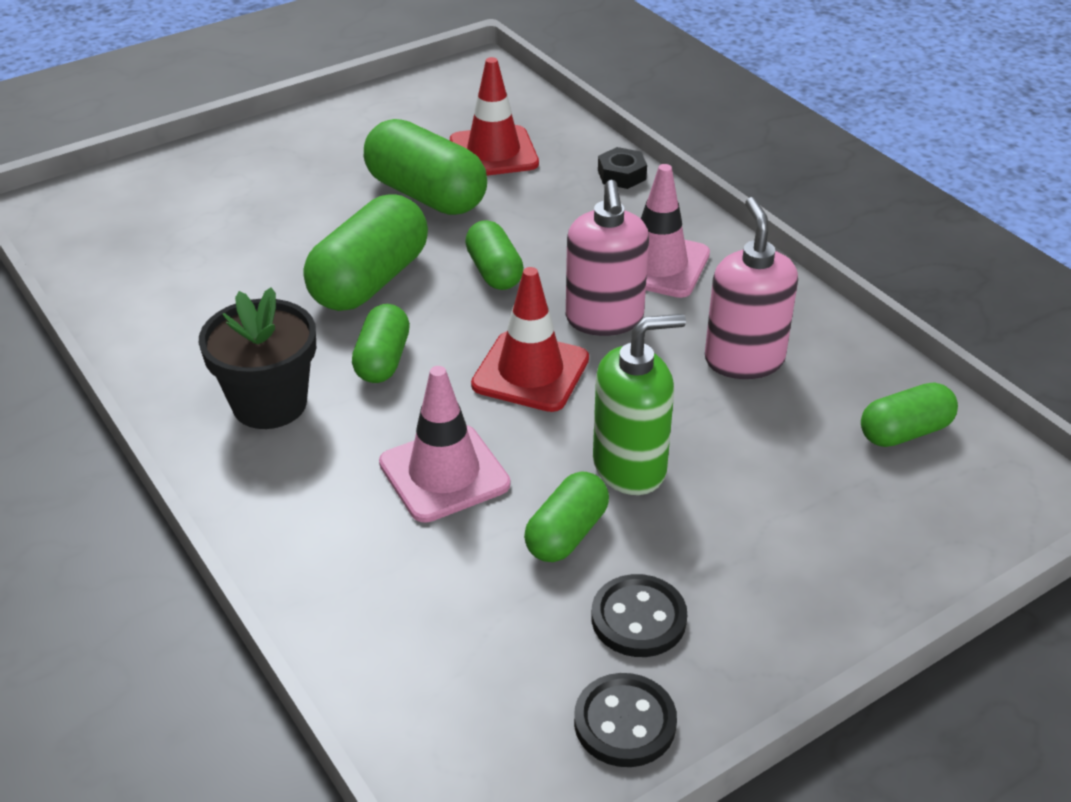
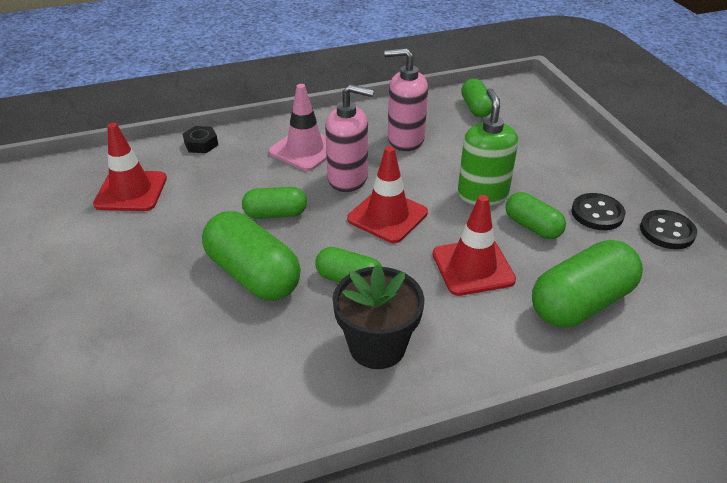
camera: 75 degrees left, 0 degrees up
green capsule [364,119,487,215] -> green capsule moved to [532,240,643,327]
pink traffic cone [379,366,510,523] -> red traffic cone [433,195,516,296]

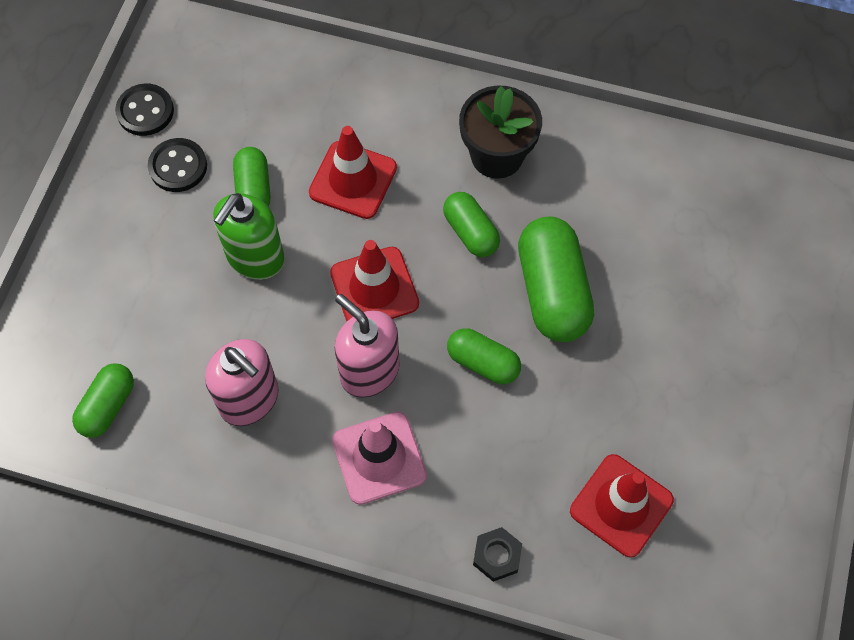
camera: 145 degrees left, 25 degrees up
green capsule [532,240,643,327] -> none

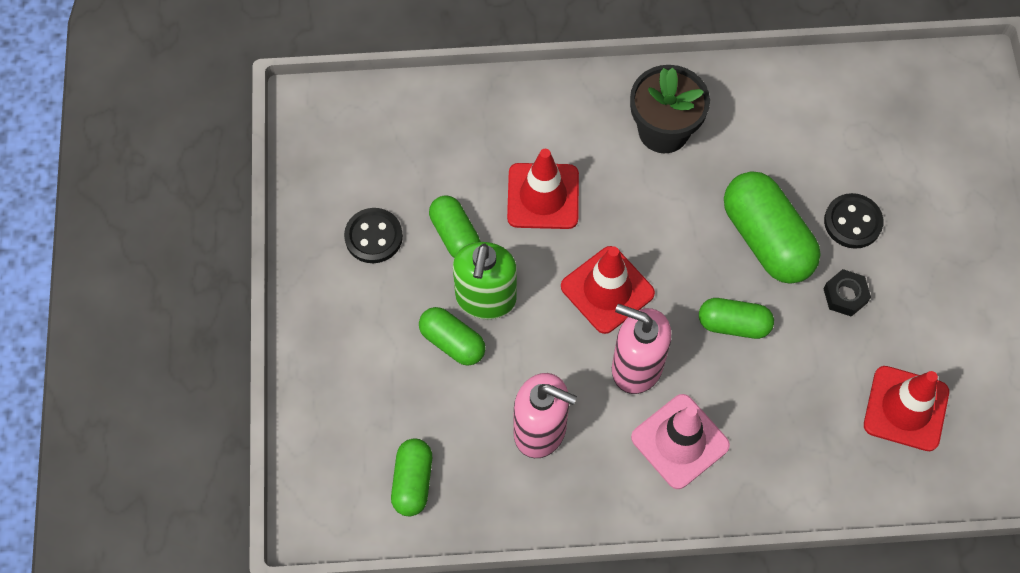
camera: 20 degrees left, 0 degrees up
black button [115,84,174,136] -> black button moved to [824,193,884,249]
green capsule [443,192,500,257] -> green capsule moved to [419,307,486,366]
black nut [473,527,522,582] -> black nut moved to [823,269,871,317]

